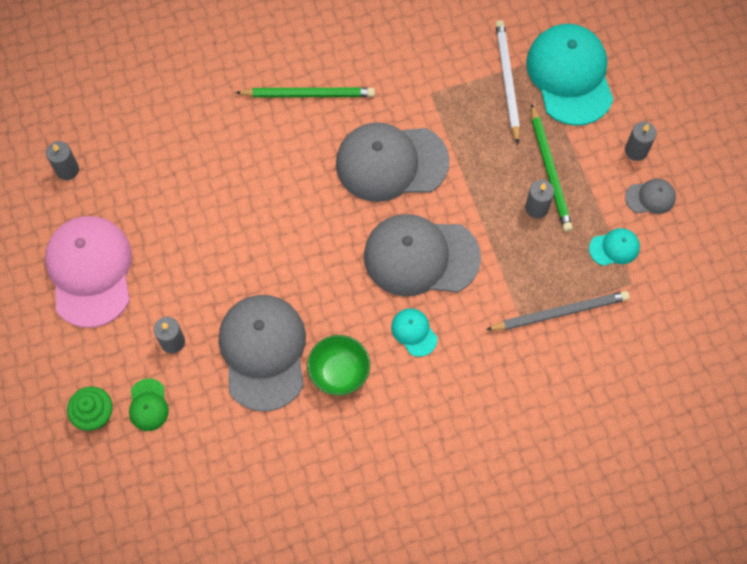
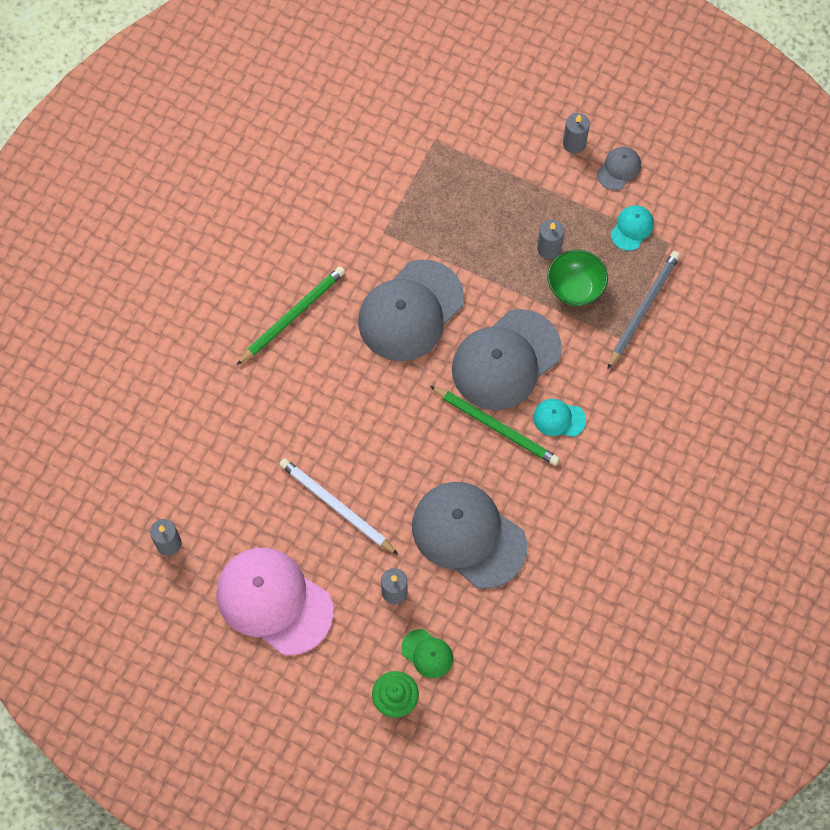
camera: 45 degrees left, 0 degrees up
green bowl [307,335,370,396] -> green bowl moved to [547,250,608,306]
white pencil [495,20,520,144] -> white pencil moved to [279,458,399,555]
turquoise cap [526,24,613,126] -> none
green pencil [531,104,573,232] -> green pencil moved to [430,386,560,466]

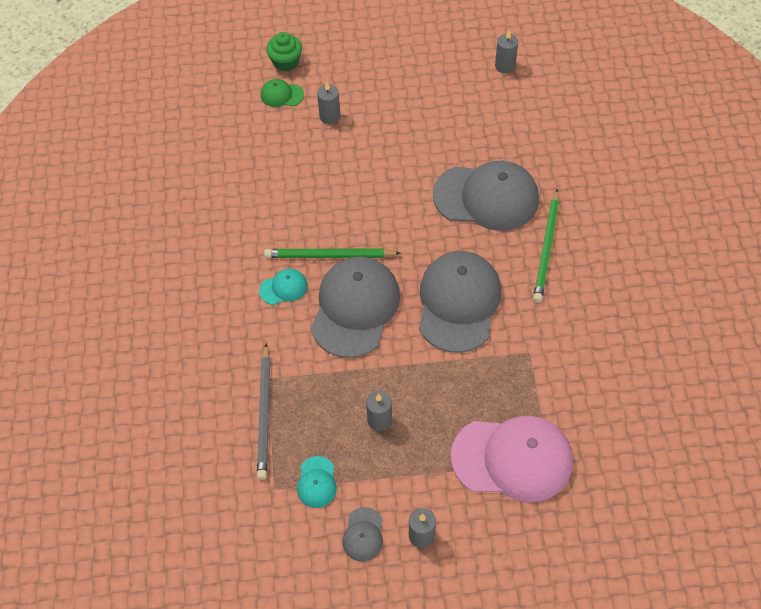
camera: 150 degrees right, 10 degrees down
pink cap [217,548,334,655] -> pink cap moved to [451,416,573,502]
white pencil [279,458,399,555] -> none
grey cap [412,482,527,589] -> grey cap moved to [433,161,539,231]
green bowl [547,250,608,306] -> none

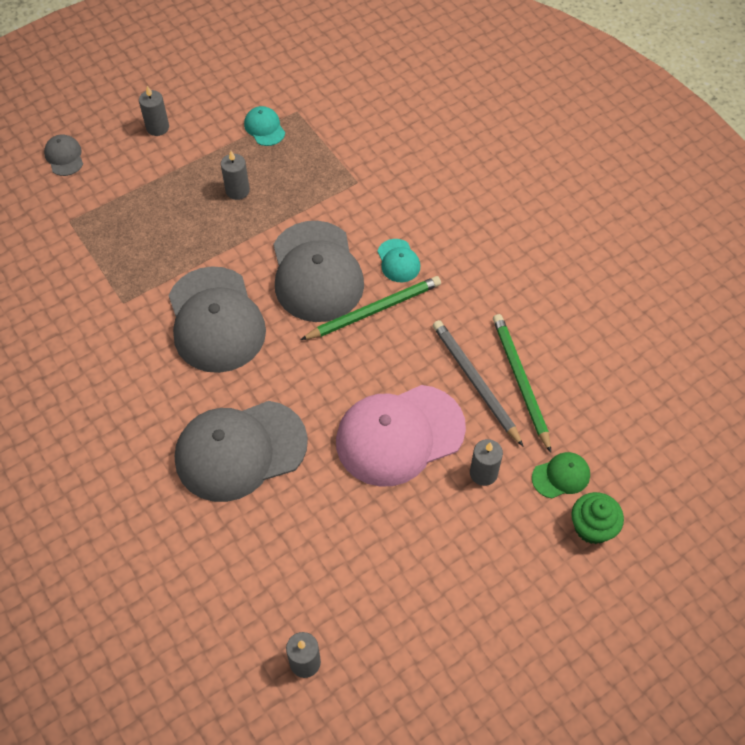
camera: 150 degrees right, 0 degrees up
grey pencil [257,343,270,480] -> grey pencil moved to [433,320,523,446]
turquoise cap [259,269,307,305] -> turquoise cap turned 60 degrees counterclockwise [377,239,420,282]
grey cap [342,507,383,562] -> grey cap moved to [44,135,83,176]
pink cap [451,416,573,502] -> pink cap moved to [336,385,466,487]
green pencil [533,189,559,302] -> green pencil moved to [493,314,551,453]

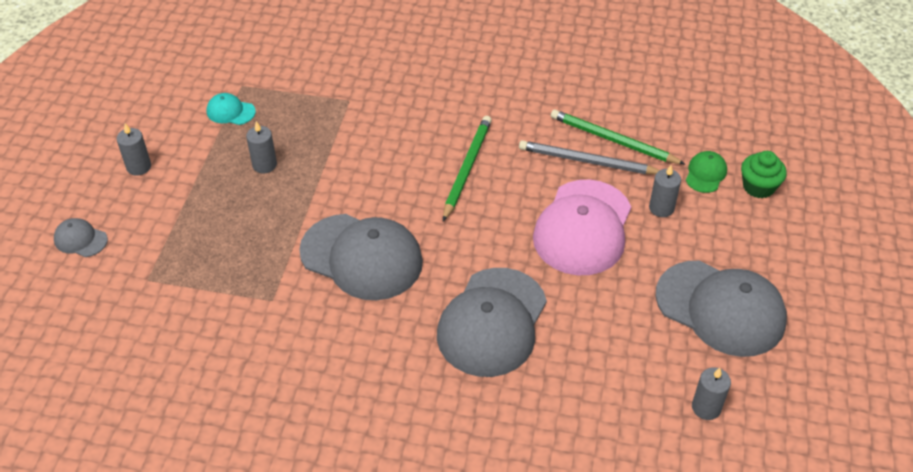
camera: 45 degrees left, 10 degrees down
grey cap [273,221,364,322] -> grey cap moved to [655,261,787,357]
turquoise cap [377,239,420,282] -> none

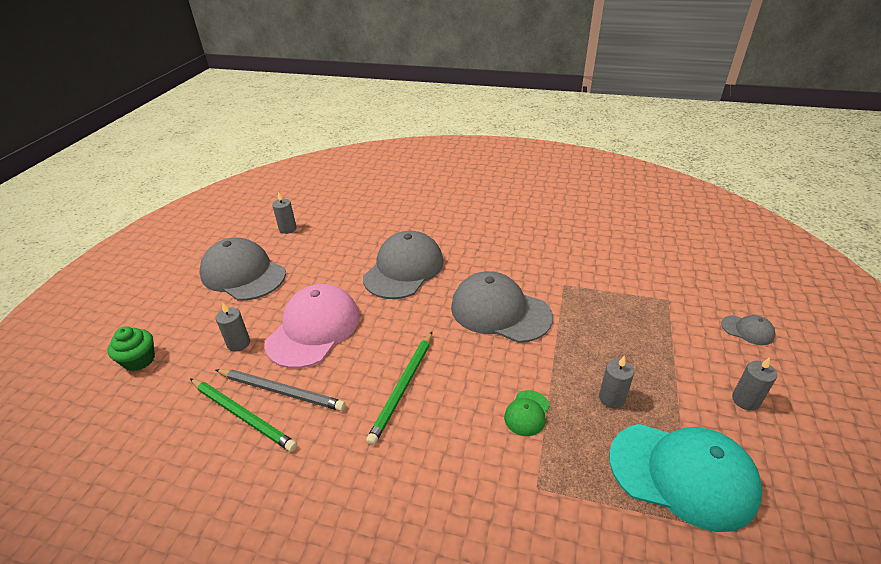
camera: 175 degrees left, 10 degrees down
turquoise cap [206,93,256,125] -> turquoise cap [609,424,762,532], size x2.27
green cap [686,151,727,193] -> green cap moved to [504,390,550,436]

